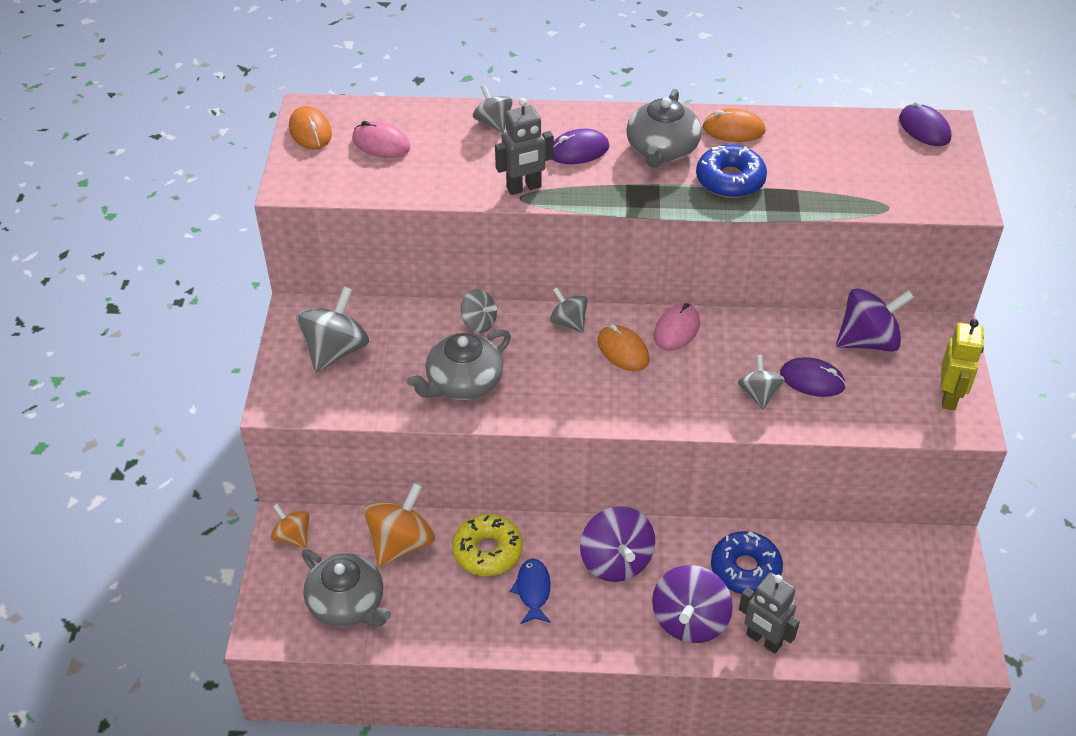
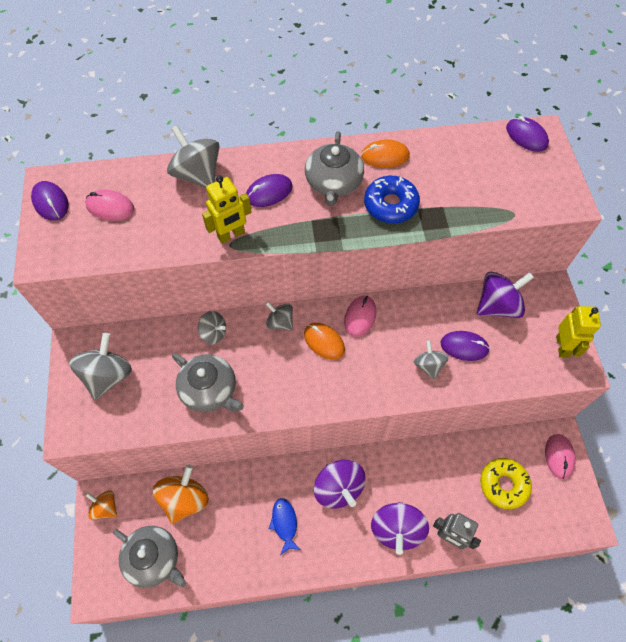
camera: 10 degrees left, 15 degrees up
orange mouse [289,106,332,150] -> purple mouse [31,181,69,221]
grey teapot [407,330,511,400] -> grey teapot turned 90 degrees counterclockwise [172,353,244,412]
yellow donut [452,514,523,576] -> yellow donut moved to [480,458,532,509]
grey spinning top [473,85,513,133] -> grey spinning top [167,125,220,188], size x1.69
grey robot [495,98,554,195] -> yellow robot [202,176,252,244]
blue donut [711,531,783,595] -> none
none -> pink mouse [545,434,576,479]

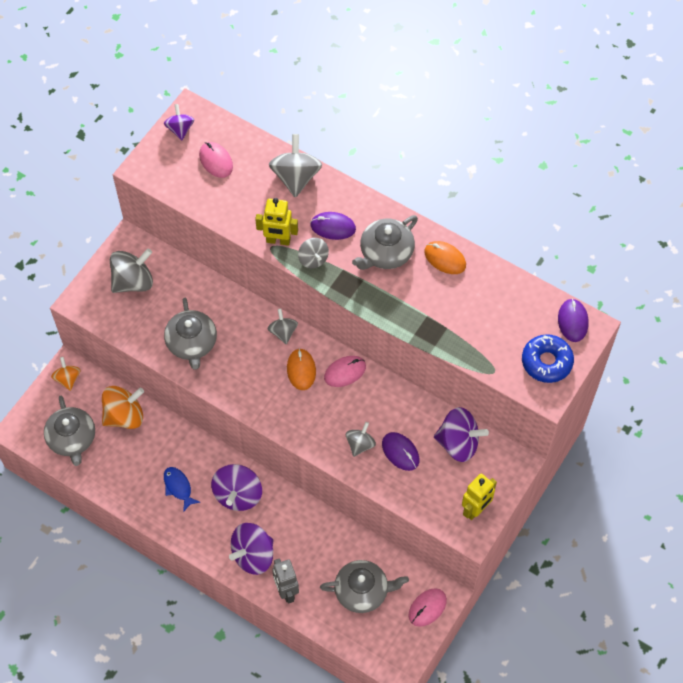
camera: 40 degrees right, 0 degrees up
purple mouse [31,181,69,221] -> purple spinning top [164,104,194,140]
grey spinning top [198,311,226,344] -> grey spinning top moved to [298,238,329,269]
blue fish [269,498,301,555] -> blue fish turned 60 degrees counterclockwise [164,467,200,512]
blue donut [364,176,420,223] -> blue donut moved to [522,334,574,383]
yellow donut [480,458,532,509] -> grey teapot [320,560,409,613]

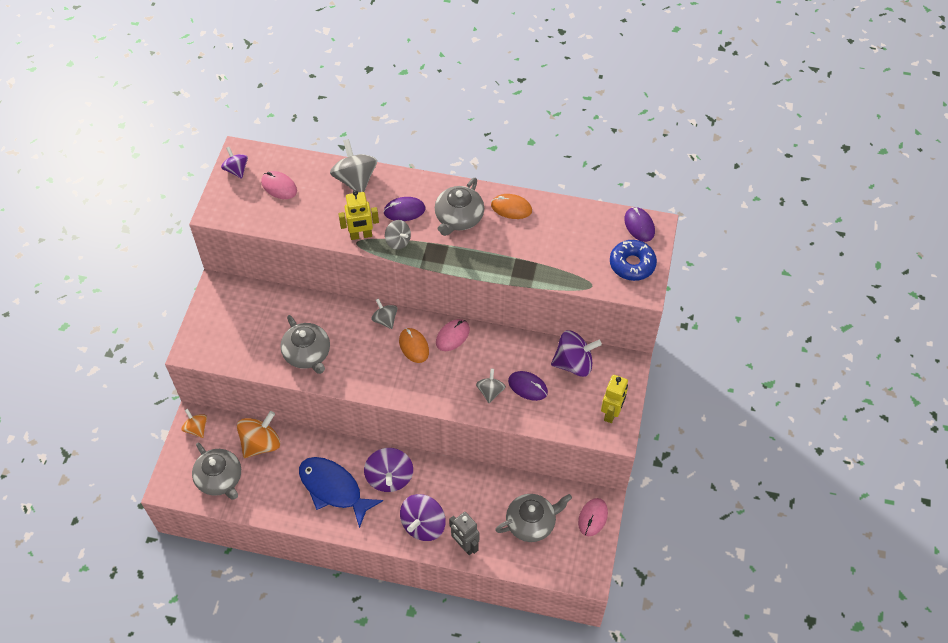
camera: 20 degrees left, 5 degrees down
grey spinning top [110,249,153,293] -> none
blue fish [164,467,200,512] -> blue fish [299,457,383,528], size x1.97

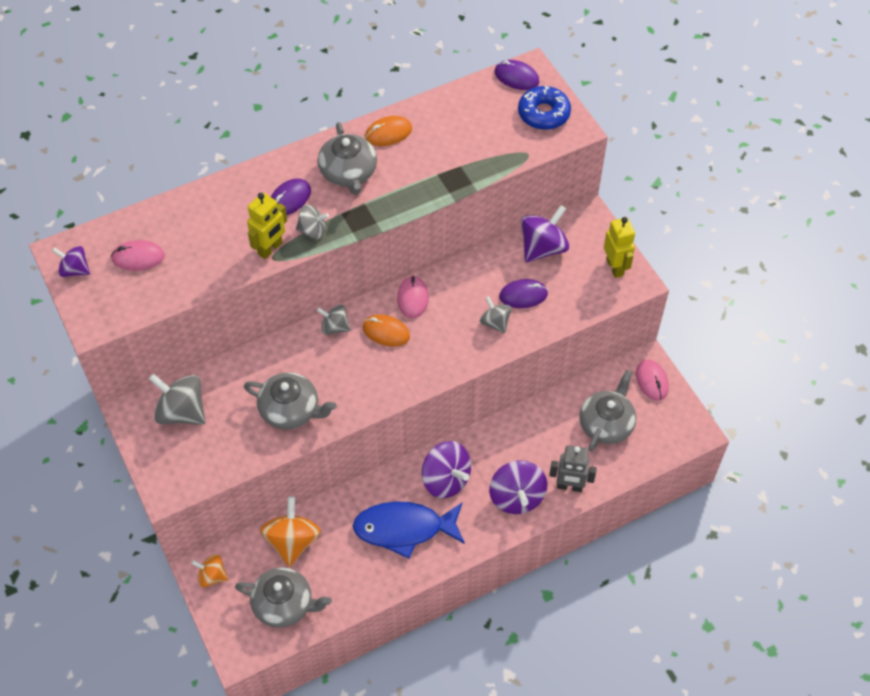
camera: 40 degrees left, 0 degrees up
grey spinning top [330,139,377,192] -> grey spinning top moved to [149,373,206,425]

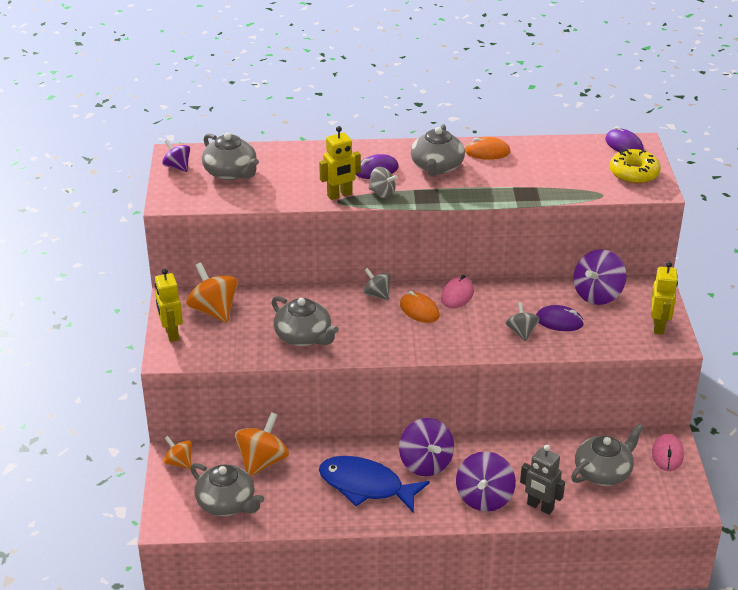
camera: 25 degrees right, 20 degrees down
pink mouse [111,240,165,271] -> grey teapot [202,133,259,180]
grey spinning top [149,373,206,425] -> orange spinning top [186,262,238,323]
blue donut [518,86,571,130] -> yellow donut [610,149,661,184]
purple spinning top [521,205,569,263] -> purple spinning top turned 150 degrees clockwise [573,249,626,305]
none -> yellow robot [155,268,183,342]

